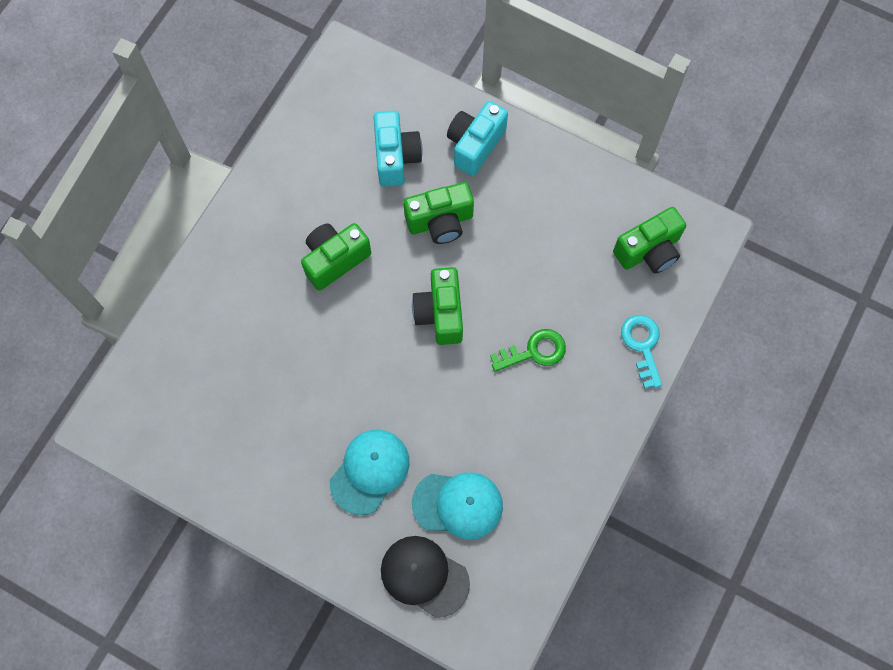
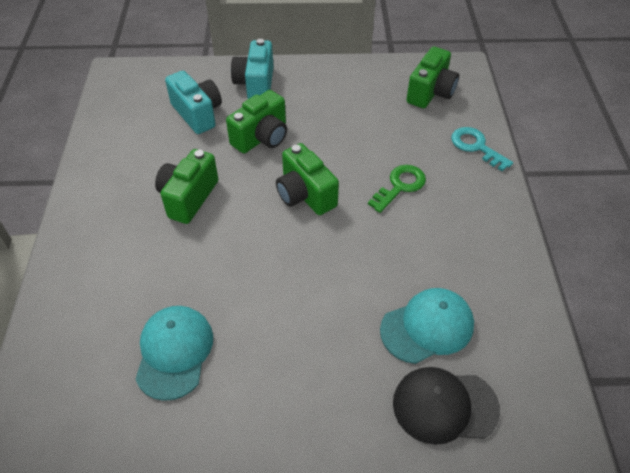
camera: 30 degrees left, 20 degrees down
turquoise cap [330,429,410,515] -> turquoise cap moved to [135,306,213,401]

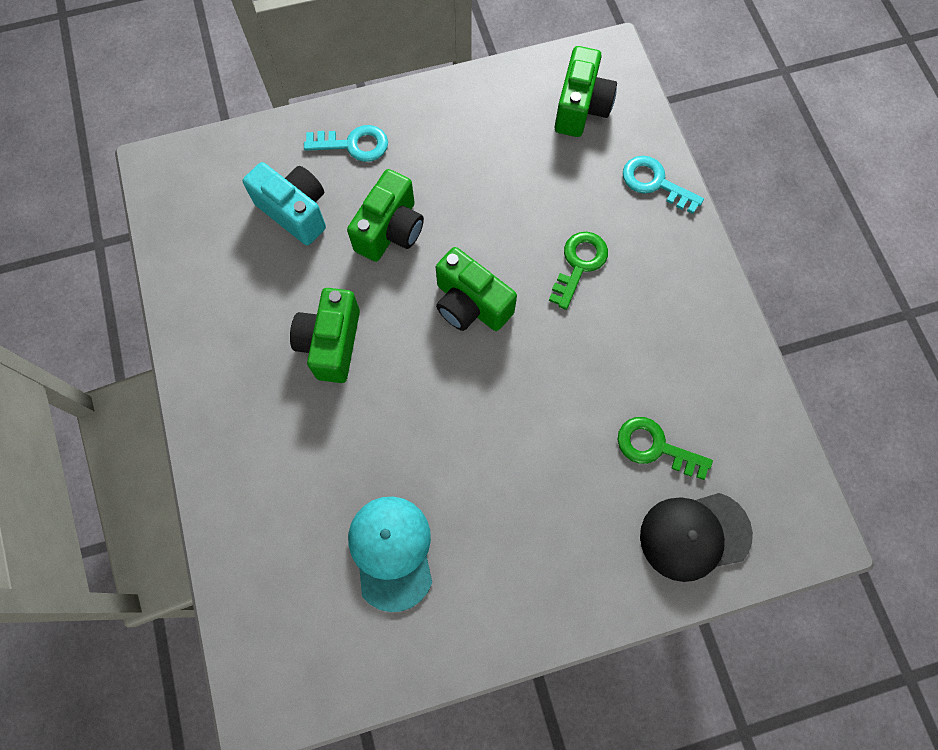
camera: 15 degrees left, 20 degrees up
turquoise camera [231,39,274,99] -> turquoise key [304,125,388,162]
turquoise cap [380,288,474,364] -> green key [618,417,713,480]

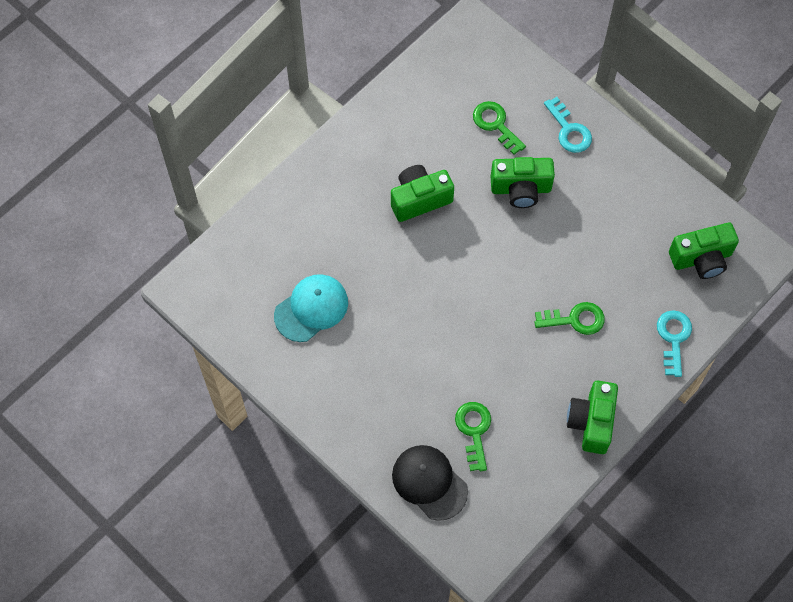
camera: 60 degrees right, 5 degrees down
turquoise camera [243,162,326,245] -> green key [473,101,526,155]
green camera [436,247,517,331] -> green camera moved to [567,381,618,454]

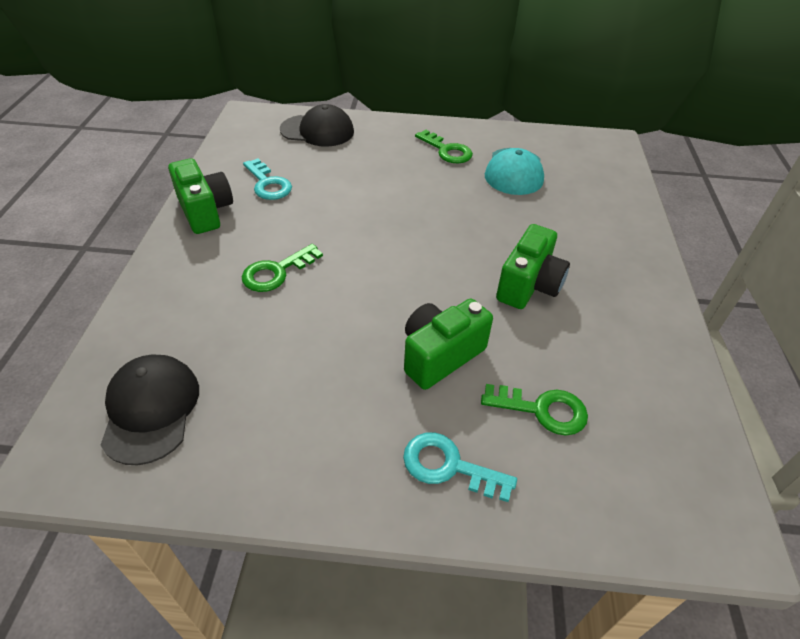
camera: 140 degrees right, 20 degrees down
green key [455,402,491,471] -> green key moved to [415,130,473,163]
turquoise key [657,310,692,377] -> turquoise key moved to [243,158,292,200]
green camera [669,223,739,279] -> black cap [101,355,199,465]

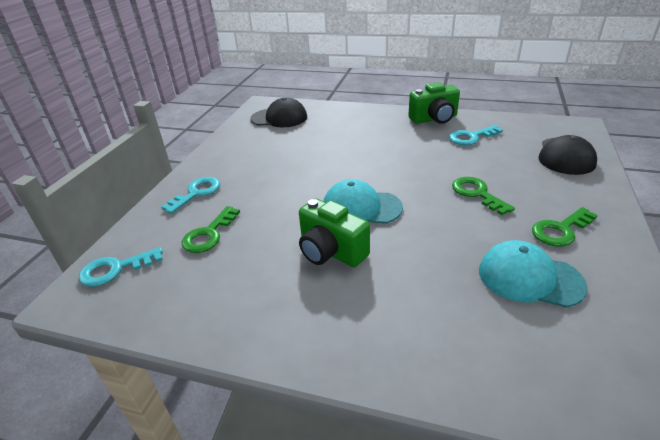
camera: 105 degrees right, 10 degrees down
green key [242,244,323,292] -> green key moved to [452,177,515,215]
green camera [404,299,493,390] -> none
none -> turquoise key [79,247,163,287]
none -> turquoise cap [323,179,403,224]

